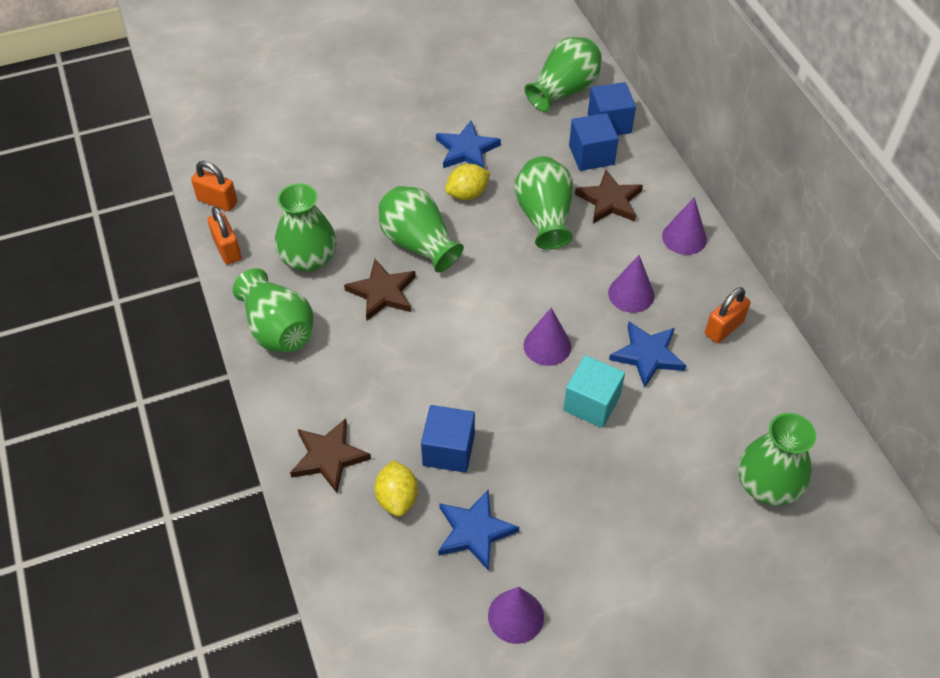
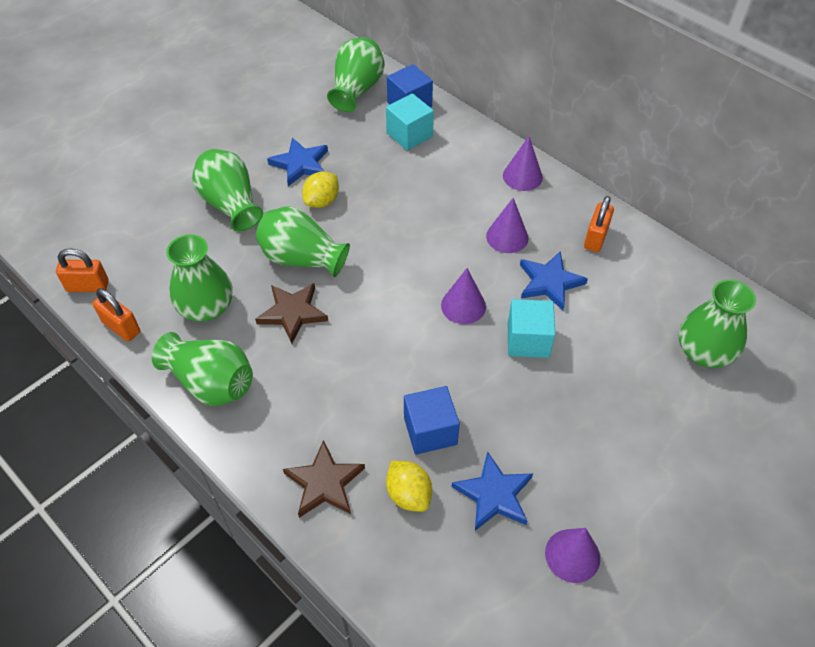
camera: 25 degrees left, 0 degrees up
green vase [514,156,573,250] -> green vase moved to [192,149,263,231]
blue cube [569,113,619,171] -> turquoise cube [386,93,434,151]
brown star [575,170,643,223] -> none

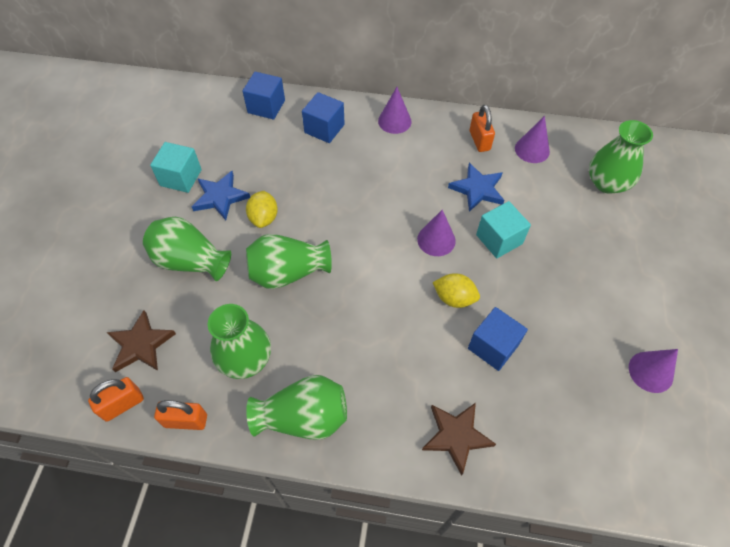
camera: 35 degrees left, 5 degrees up
brown star [255,283,328,344] -> brown star moved to [107,310,176,372]
green vase [327,37,385,112] -> none
turquoise cube [386,93,434,151] -> turquoise cube moved to [150,142,202,193]
yellow lemon [386,461,432,512] -> yellow lemon moved to [433,273,480,308]
blue star [452,451,533,531] -> none
purple cone [486,198,528,253] -> purple cone moved to [515,116,550,163]
none -> blue cube [302,92,345,143]

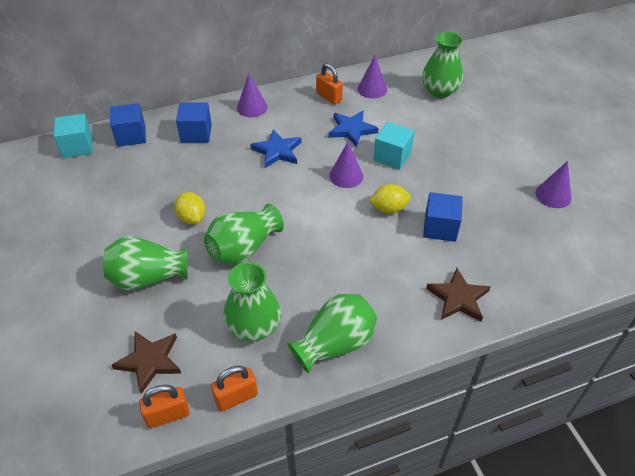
camera: 30 degrees left, 10 degrees down
orange padlock [88,377,144,422] -> orange padlock turned 45 degrees clockwise [139,385,190,428]
turquoise cube [150,142,202,193] -> turquoise cube moved to [54,114,93,158]
blue star [192,171,250,220] -> blue star moved to [250,129,301,168]

